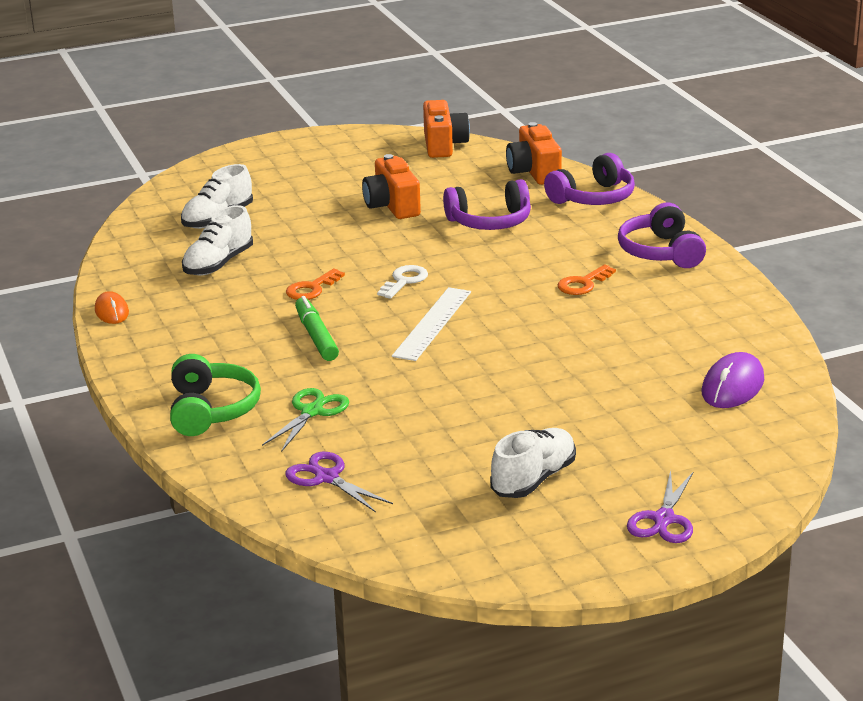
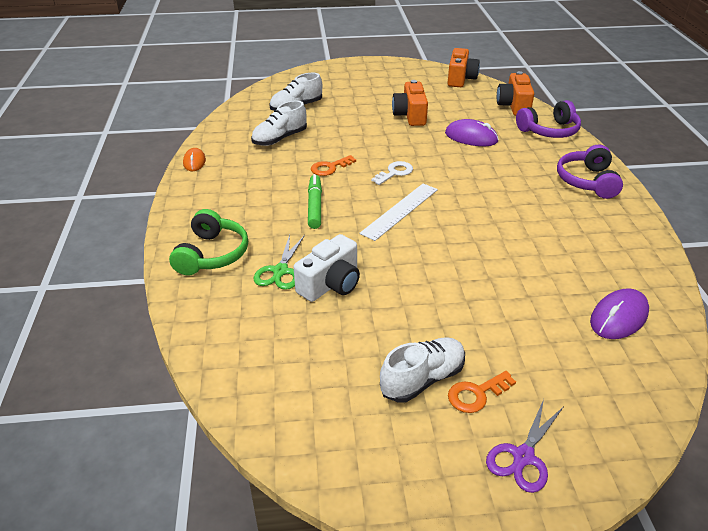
camera: 15 degrees right, 10 degrees up
green scissors [262,388,349,452] -> green scissors turned 150 degrees clockwise [254,235,305,290]
purple scissors [285,452,393,512] -> none
purple headphones [443,179,531,230] -> purple mouse [445,119,499,146]
orange key [558,264,616,295] -> orange key moved to [448,371,516,413]
none -> white camera [294,234,360,302]

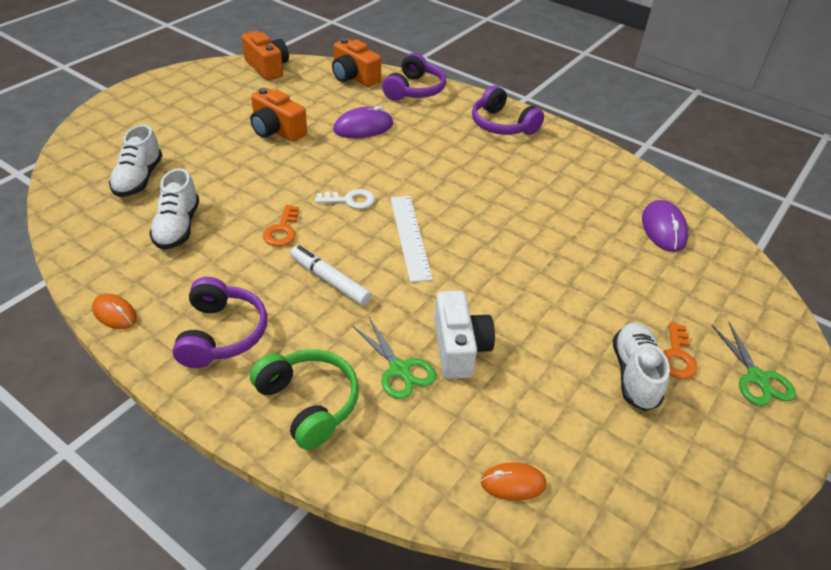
camera: 50 degrees left, 5 degrees up
green marker [308,174,322,229] -> white marker [290,245,372,306]
white key [371,161,413,185] -> white key turned 90 degrees clockwise [315,189,375,209]
purple scissors [486,399,563,493] -> green scissors [711,322,796,406]
none -> purple headphones [172,277,267,368]
none -> orange mouse [481,462,547,501]

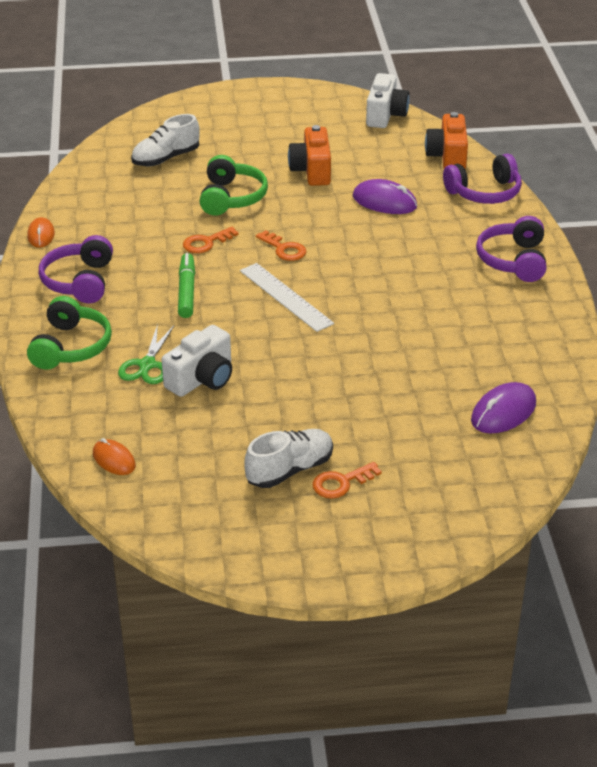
camera: 50 degrees right, 5 degrees down
white shoe [149,168,199,250] -> none
purple headphones [172,277,267,368] -> purple headphones turned 135 degrees clockwise [39,235,113,303]
orange camera [242,31,289,80] -> white camera [366,73,410,128]
white marker [290,245,372,306] -> green marker [178,253,195,318]
white key [315,189,375,209] -> orange key [256,230,307,261]
white ruler [390,196,433,282] -> white ruler turned 75 degrees counterclockwise [240,263,334,332]
green scissors [711,322,796,406] -> none
none -> green headphones [200,155,268,216]

